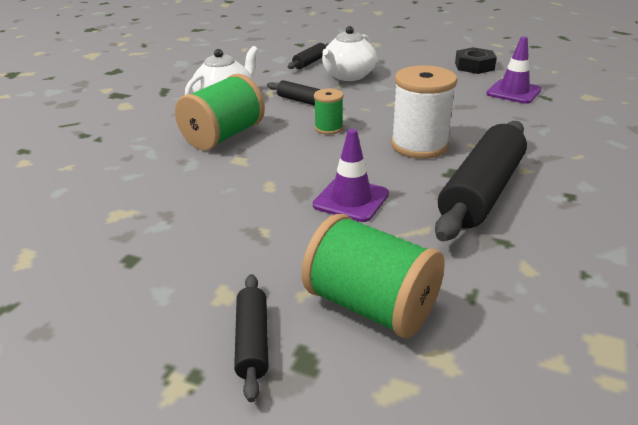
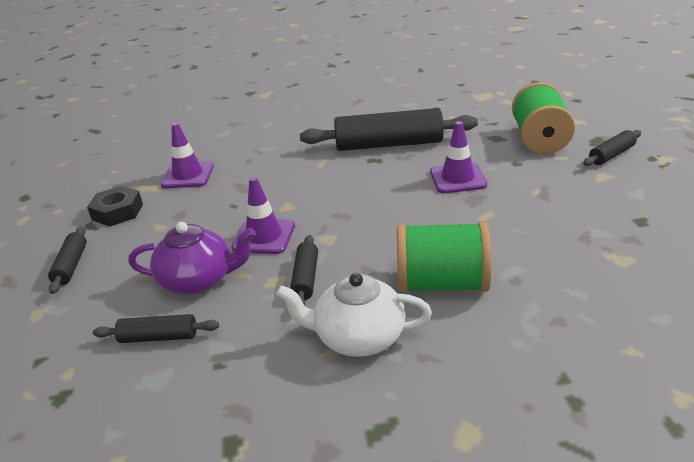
camera: 120 degrees left, 0 degrees up
green spool [314,89,343,135] -> none
white teapot [322,26,377,81] -> purple teapot [128,222,256,295]
white spool [391,65,457,159] -> none
none -> black rolling pin [48,227,87,294]
none -> purple traffic cone [231,177,295,254]

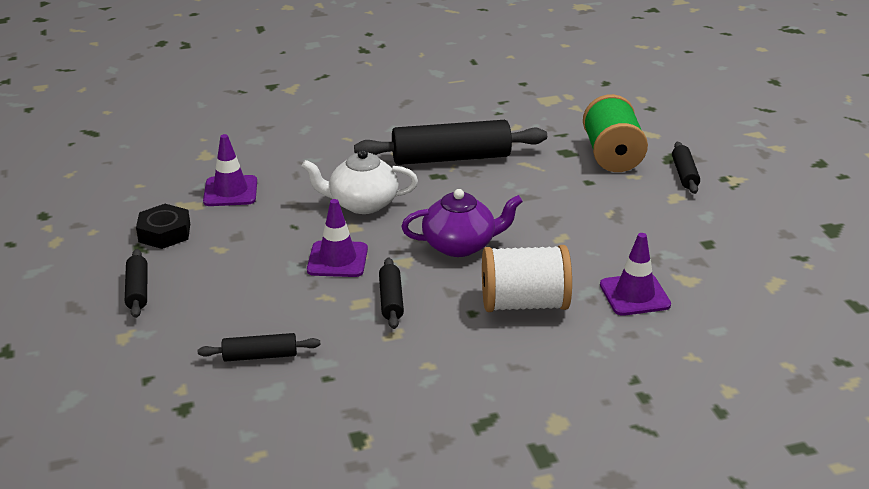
camera: 10 degrees left, 0 degrees up
purple teapot [128,222,256,295] -> purple teapot moved to [401,189,523,257]
white teapot [276,273,432,357] -> white teapot moved to [301,149,418,214]
green spool [397,222,492,293] -> white spool [482,245,572,312]
purple traffic cone [430,121,487,193] -> purple traffic cone moved to [600,233,671,316]
black rolling pin [583,130,641,166] -> black rolling pin turned 45 degrees counterclockwise [672,142,700,194]

